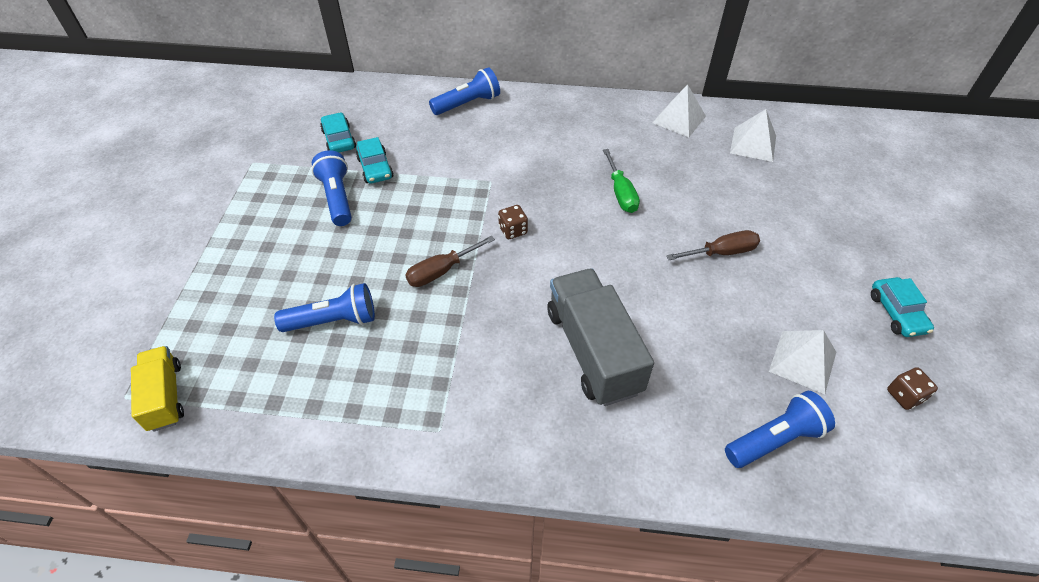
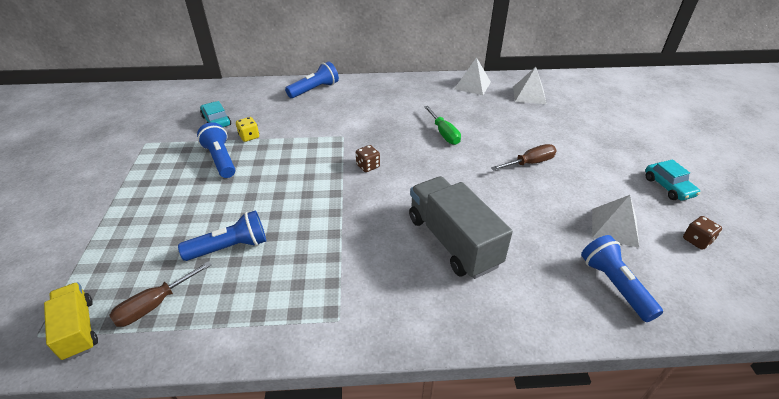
camera: 10 degrees left, 10 degrees down
turquoise car [356,137,394,184] -> yellow dice [236,117,259,142]
brown screwdriver [405,236,495,287] -> brown screwdriver moved to [109,261,211,327]
blue flashlight [725,391,835,468] -> blue flashlight turned 75 degrees counterclockwise [581,235,663,322]

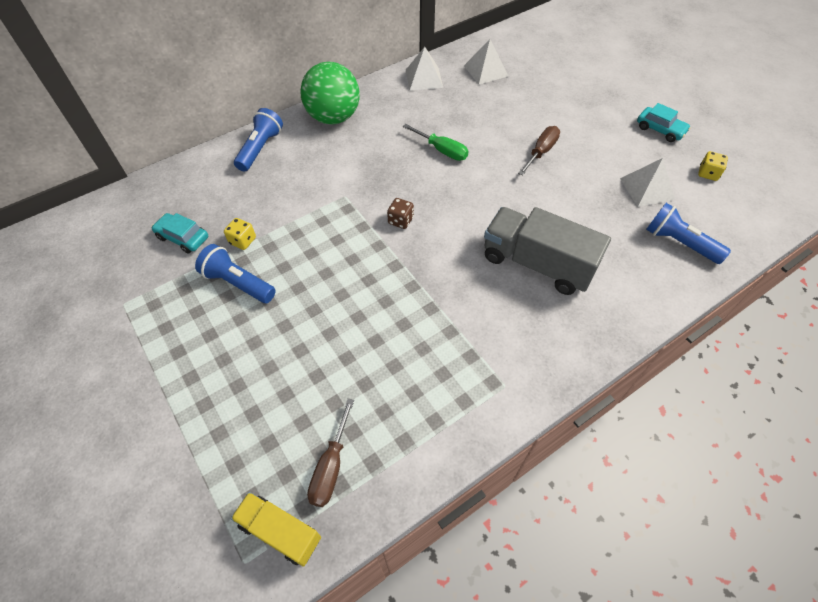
camera: 30 degrees left, 15 degrees up
blue flashlight [178,210,266,261] -> none
brown dice [683,216,722,250] -> yellow dice [698,151,728,181]
none -> green ball [300,62,359,124]

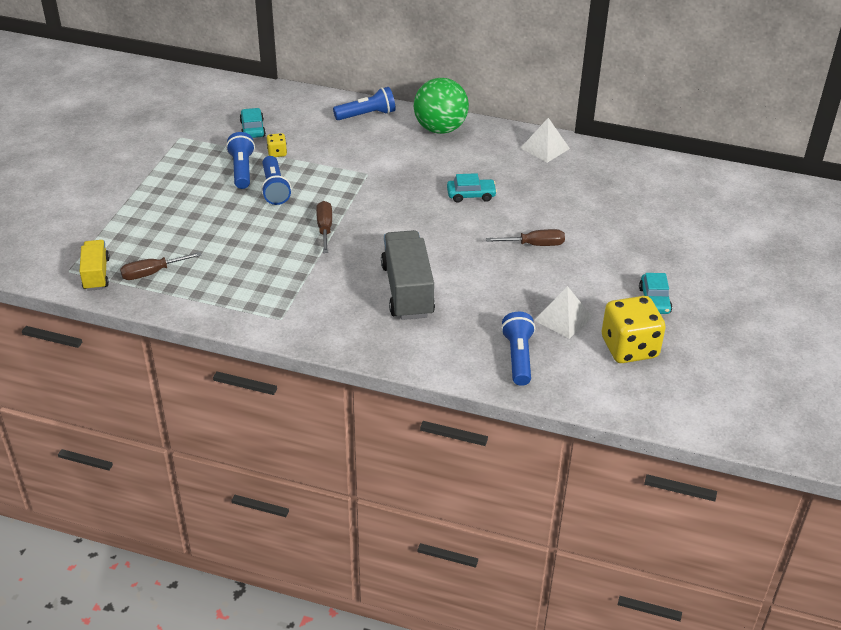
camera: 50 degrees right, 15 degrees down
brown dice [387,198,414,229] -> none
green screwdriver [403,124,469,161] -> turquoise car [447,173,497,203]
white pyramid [464,39,508,84] -> none
yellow dice [698,151,728,181] -> yellow dice [602,296,666,363], size x2.22
none -> blue flashlight [261,156,291,205]
none -> brown screwdriver [316,201,332,253]

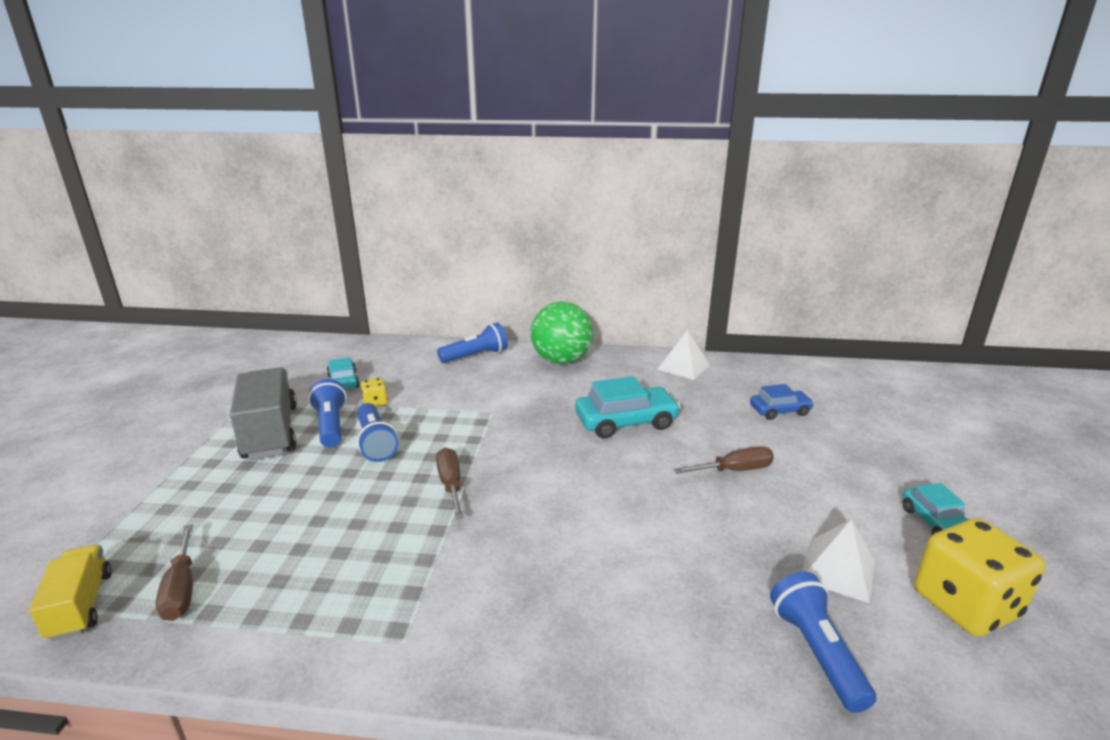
camera: 10 degrees left, 15 degrees down
brown screwdriver [120,252,202,280] -> brown screwdriver turned 75 degrees counterclockwise [156,524,193,621]
grey truck [381,230,435,320] -> grey truck moved to [230,367,297,460]
turquoise car [447,173,497,203] -> turquoise car [575,376,681,439], size x1.64
none -> blue car [750,384,814,420]

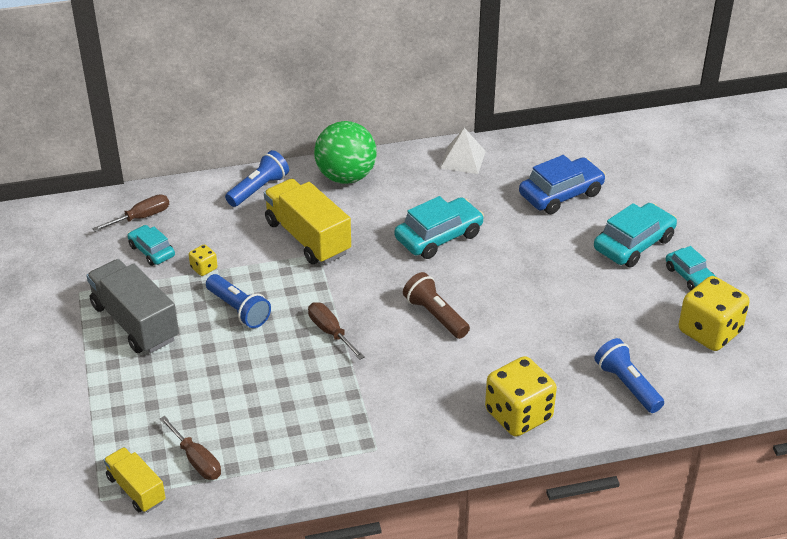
camera: 20 degrees left, 15 degrees up
blue flashlight [308,379,347,448] -> none
brown screwdriver [674,446,774,474] -> brown screwdriver moved to [92,195,169,232]
blue car [750,384,814,420] -> blue car [519,155,606,214], size x1.64
white pyramid [802,519,875,603] -> none
none -> yellow truck [264,179,351,264]
none -> brown flashlight [403,272,470,339]
none -> yellow dice [485,356,557,437]
none -> turquoise car [594,203,677,267]

